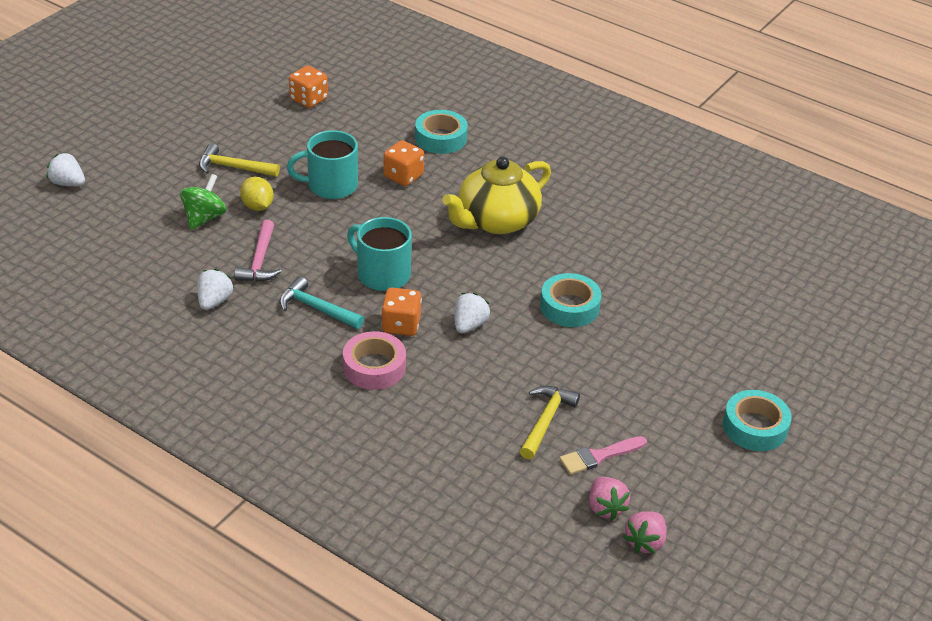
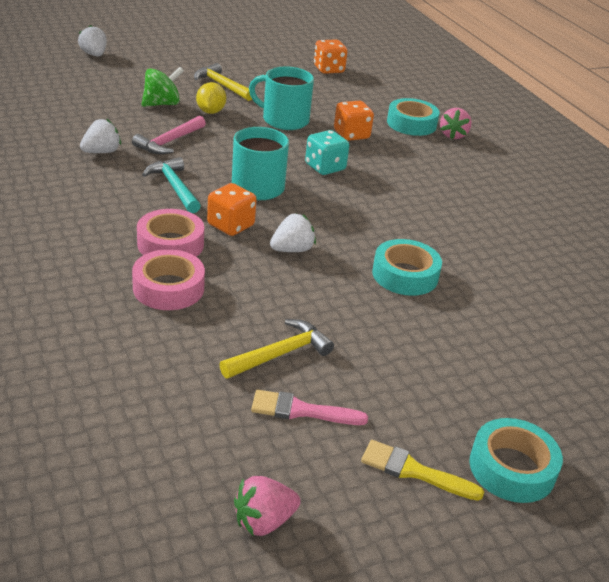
camera: 30 degrees right, 5 degrees down
yellow teapot [442,157,551,234] -> none
pink strawberry [589,477,630,521] -> pink strawberry moved to [440,108,472,139]
none -> pink tape [132,249,205,310]
none -> turquoise dice [305,130,349,175]
none -> yellow brush [361,440,484,501]

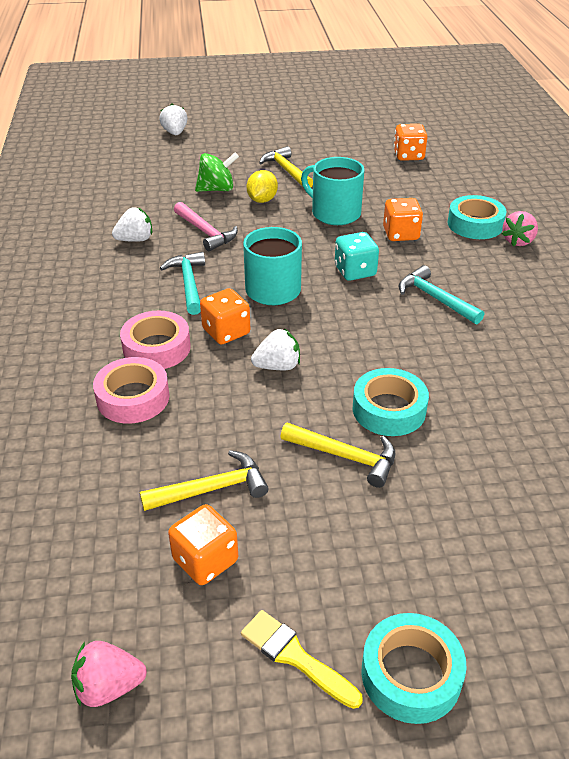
camera: 20 degrees right, 5 degrees up
pink hammer [132,116,206,154] -> pink hammer turned 90 degrees counterclockwise [174,202,238,251]
pink brush [251,390,368,425] -> orange dice [168,504,238,585]
none -> yellow hammer [280,423,395,488]
none -> turquoise hammer [399,265,484,324]

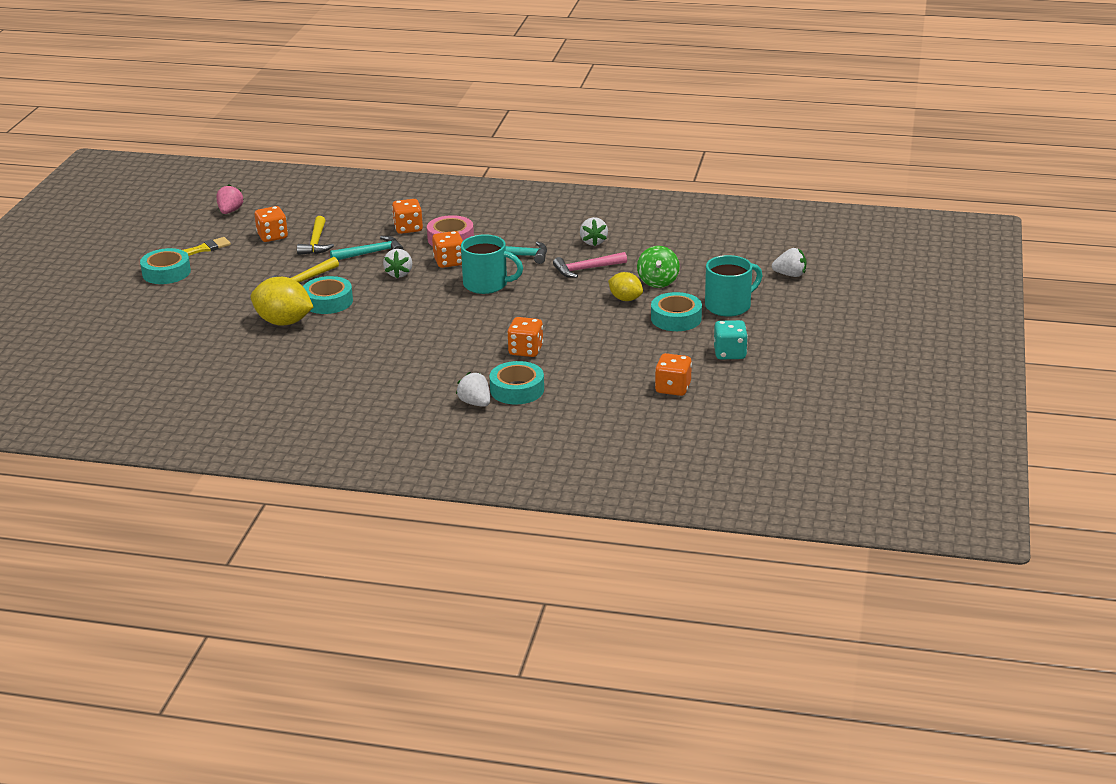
camera: 110 degrees right, 10 degrees down
pink tape [93,357,170,424] -> orange dice [392,199,423,234]
yellow hammer [259,146,313,187] -> turquoise tape [651,292,702,331]
turquoise mug [301,157,365,225] -> turquoise mug moved to [705,255,762,317]
turquoise dice [335,232,379,281] -> turquoise dice moved to [714,320,748,359]
turquoise hammer [399,265,484,324] -> turquoise hammer moved to [330,236,403,260]
pink strawberry [502,211,538,246] -> white strawberry [456,372,490,407]
none -> yellow lemon [251,277,313,326]

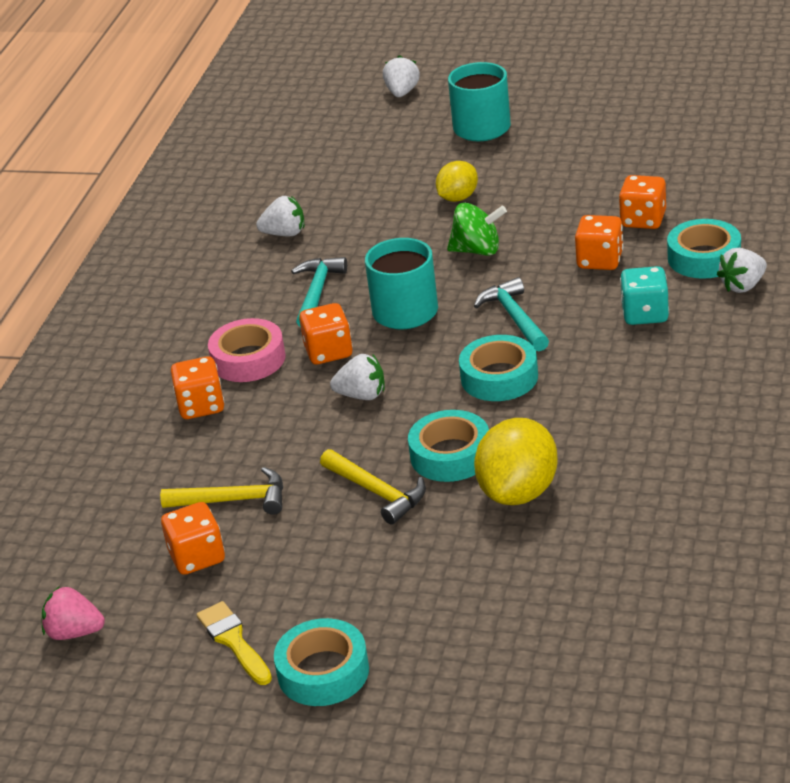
camera: 85 degrees left, 5 degrees up
turquoise hammer [330,236,403,260] -> turquoise hammer moved to [474,277,549,351]
pink hammer [553,252,627,278] -> none
green spinning top [637,246,680,288] -> green spinning top moved to [447,202,507,256]
turquoise tape [651,292,702,331] -> turquoise tape moved to [459,335,538,401]
orange dice [655,353,692,396] -> orange dice moved to [619,175,666,229]
turquoise dice [714,320,748,359] -> turquoise dice moved to [620,266,669,325]

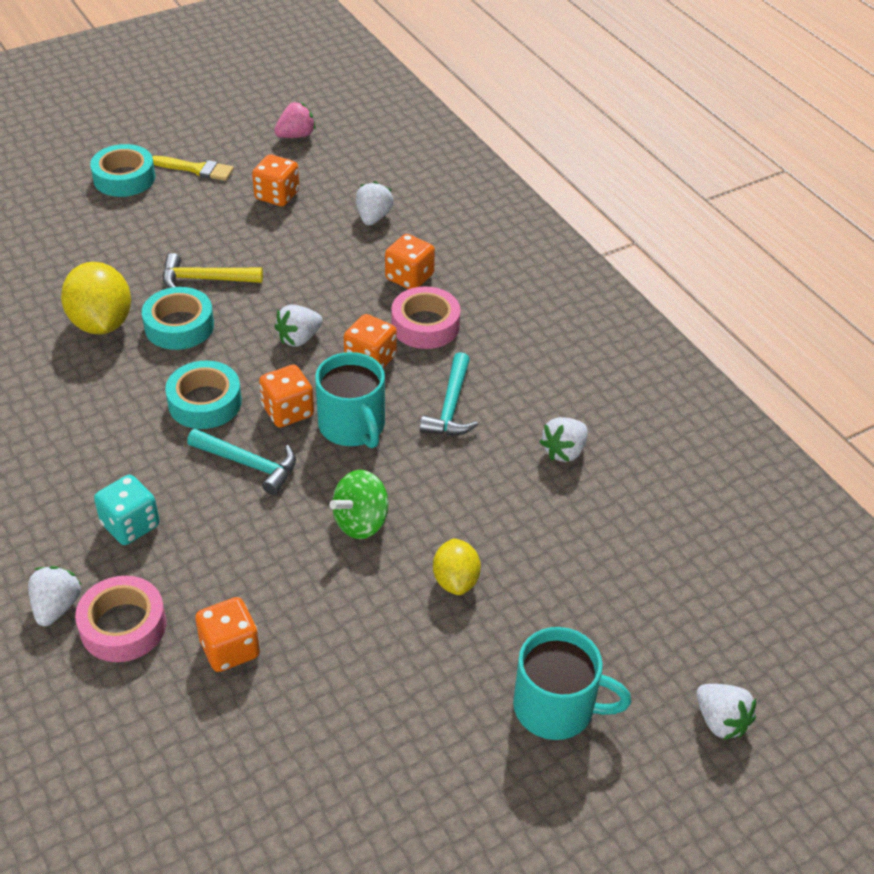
camera: 130 degrees right, 10 degrees up
yellow hammer [160,467,283,515] -> none
turquoise hammer [291,257,347,327] -> turquoise hammer turned 45 degrees clockwise [420,352,479,435]
orange dice [575,215,624,270] -> orange dice moved to [259,365,314,427]
turquoise tape [667,219,741,279] -> pink tape [75,576,166,662]
none -> white strawberry [356,181,394,225]

